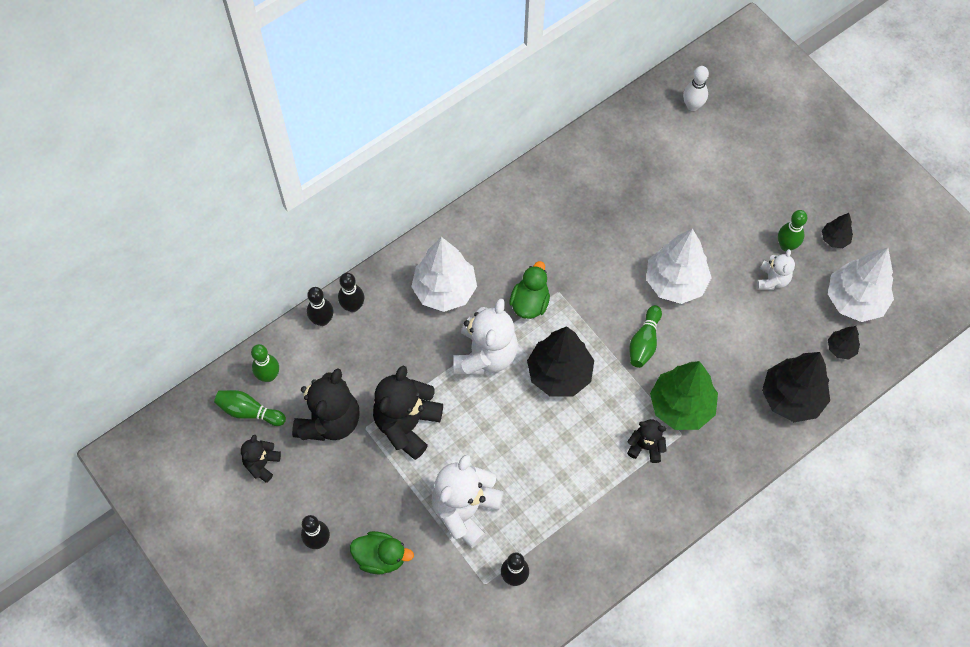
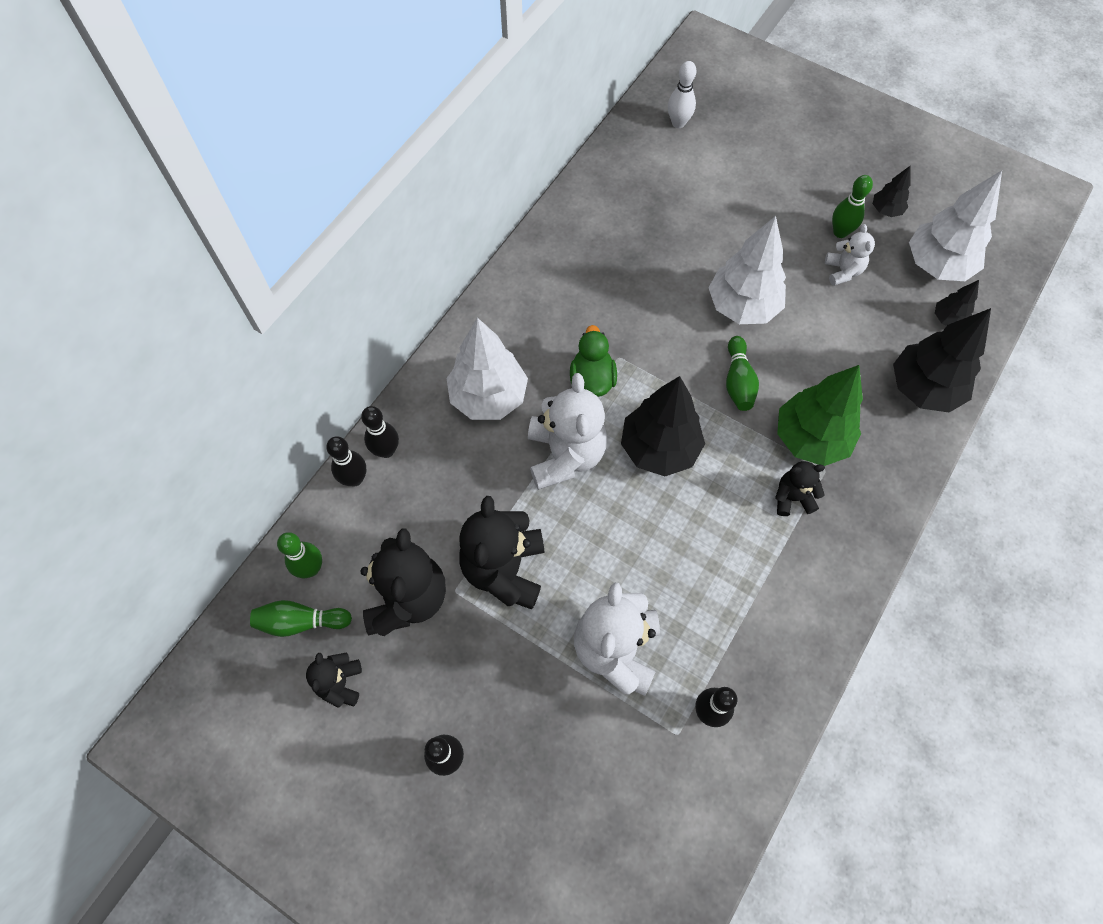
camera: 20 degrees left, 0 degrees up
green duck [350,531,414,574] -> none

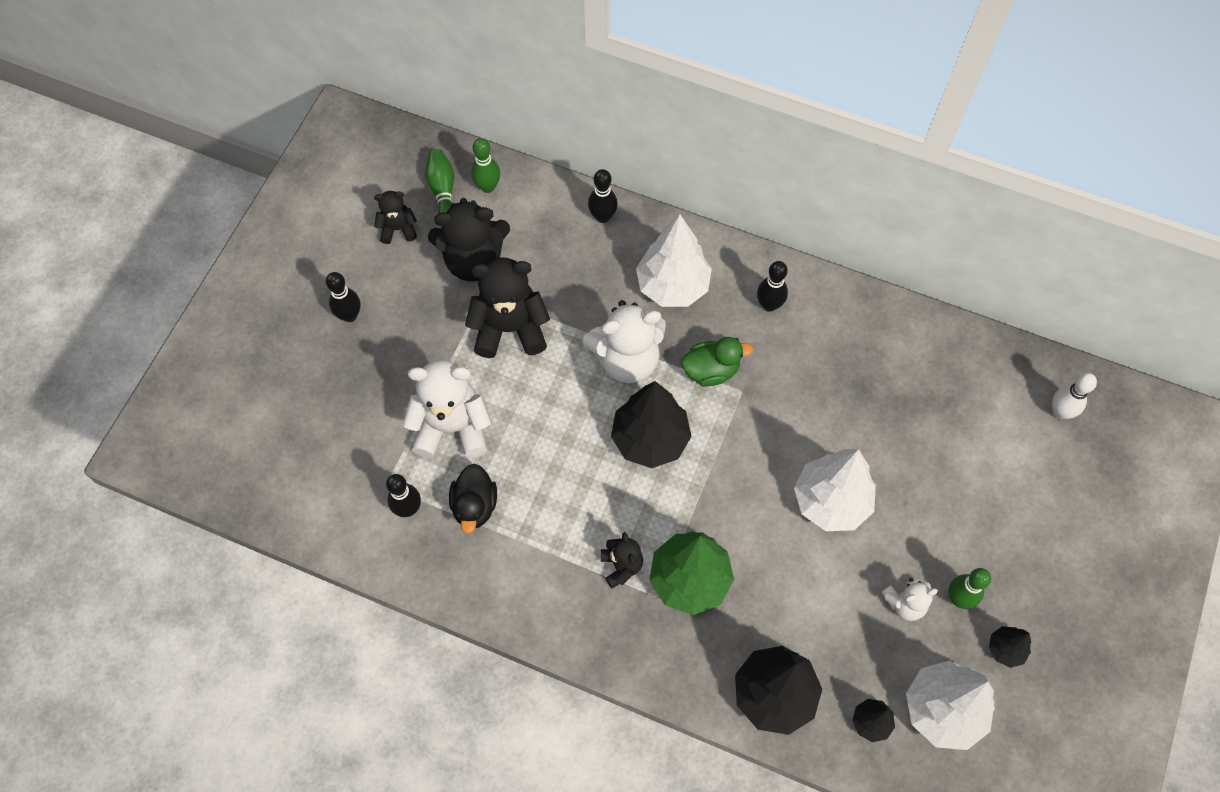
camera: 80 degrees right, 0 degrees up
black bowling pin [326,436,366,487] -> black bowling pin moved to [757,261,788,312]
green bowling pin [726,336,759,411] -> none
none -> black duck [449,464,497,533]

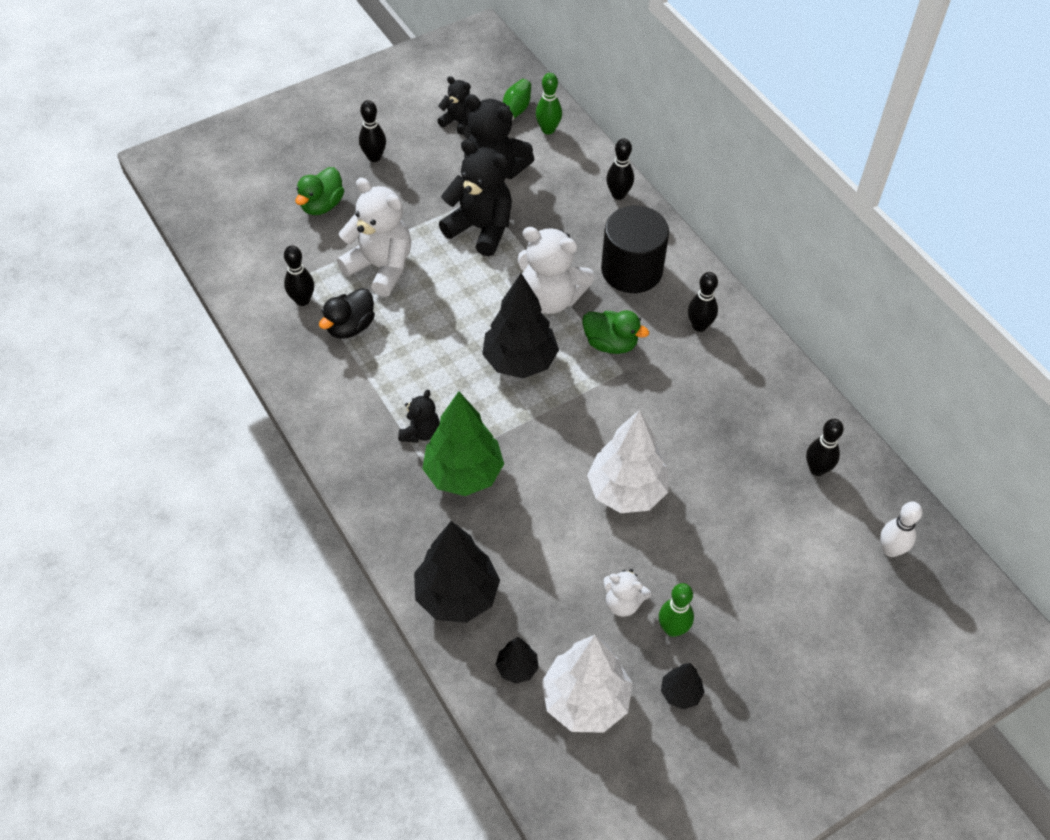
camera: 35 degrees right, 10 degrees down
white tree [636,214,712,307] -> black cylinder [601,206,669,293]
none -> green duck [295,167,344,215]
none -> black bowling pin [806,419,844,476]

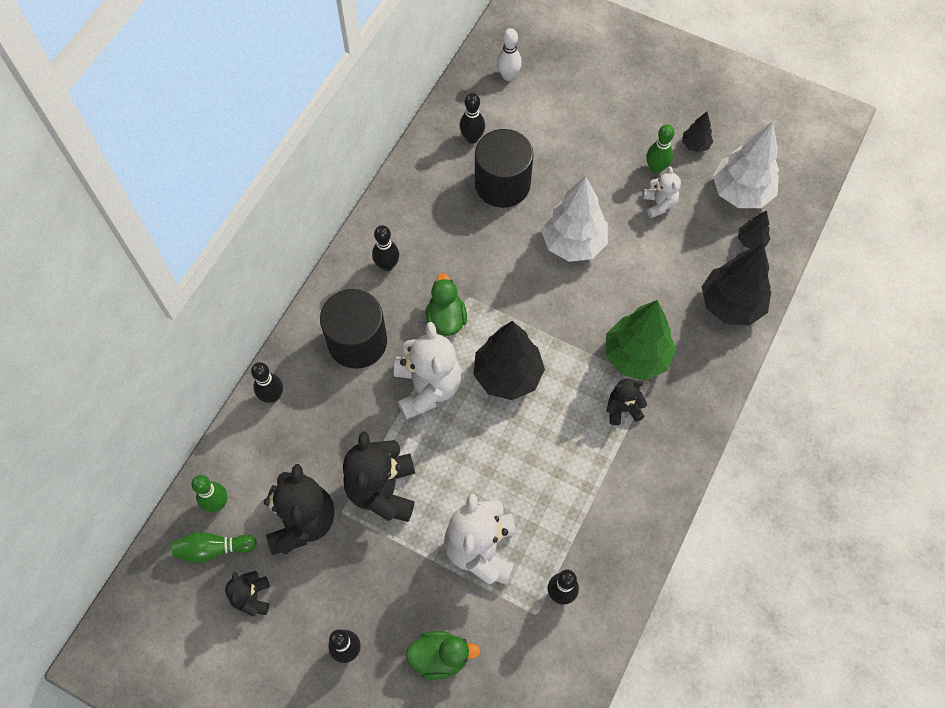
camera: 120 degrees left, 10 degrees up
black duck [319,288,375,339] -> none
none -> black cylinder [475,129,533,208]

